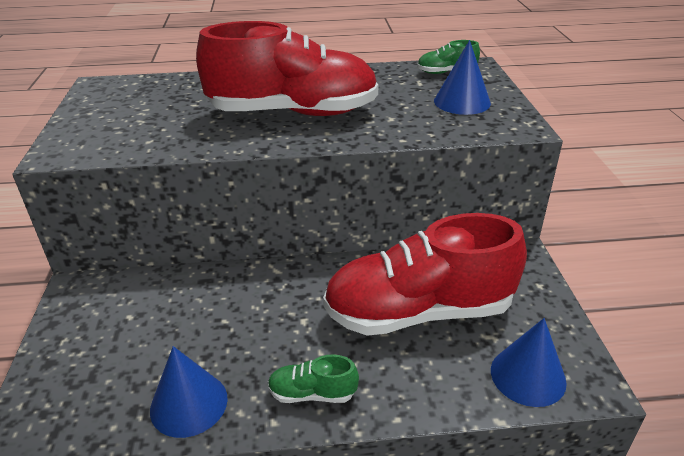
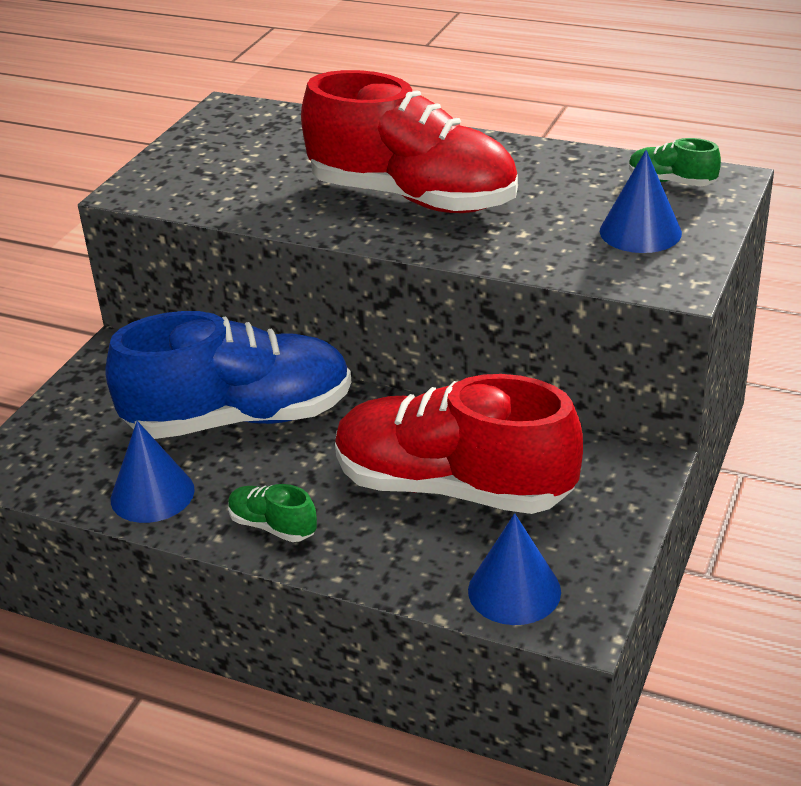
camera: 30 degrees right, 0 degrees up
none -> blue shoe [106,311,351,439]

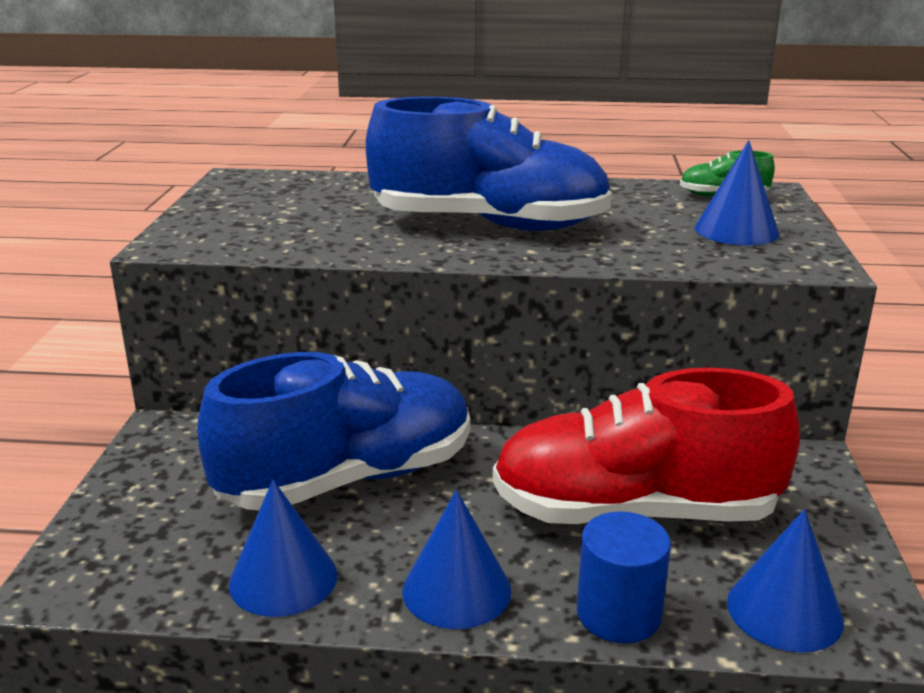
camera: 20 degrees left, 10 degrees down
green shoe [228,484,317,542] -> blue cone [403,490,511,629]
red shoe [301,70,518,213] -> blue shoe [366,97,612,231]
none -> blue cylinder [577,511,671,643]

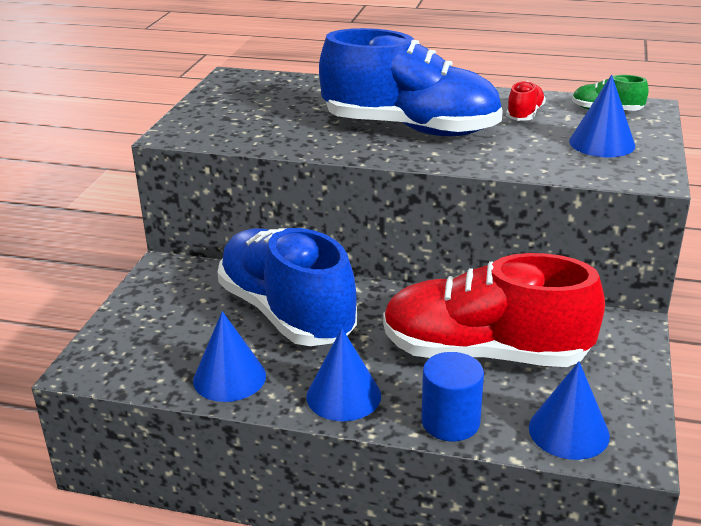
camera: 10 degrees right, 5 degrees up
blue shoe [197,352,470,510] -> blue shoe turned 105 degrees counterclockwise [217,228,357,346]
none -> red shoe [506,81,546,121]

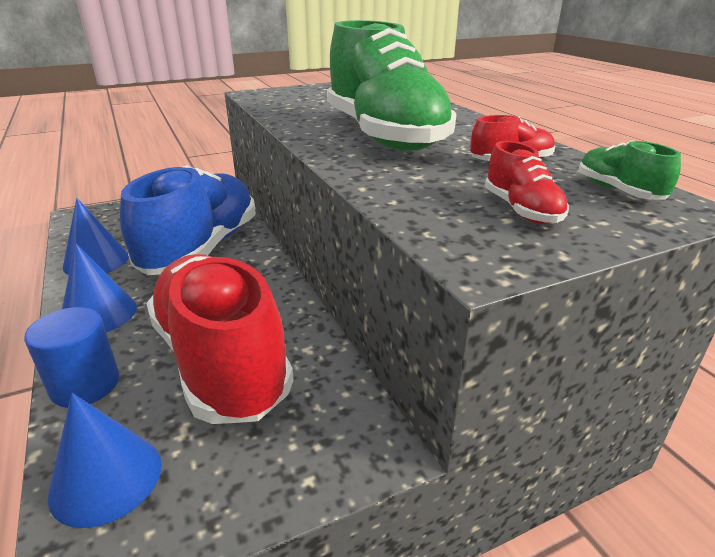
camera: 50 degrees right, 0 degrees up
blue shoe [319,28,503,136] -> green shoe [327,20,457,151]
blue cone [569,75,635,157] -> red shoe [485,141,569,224]

